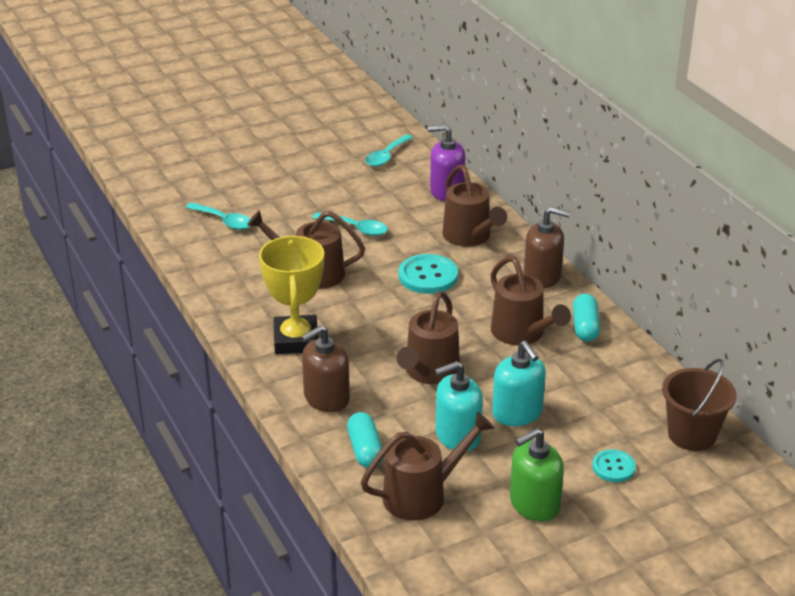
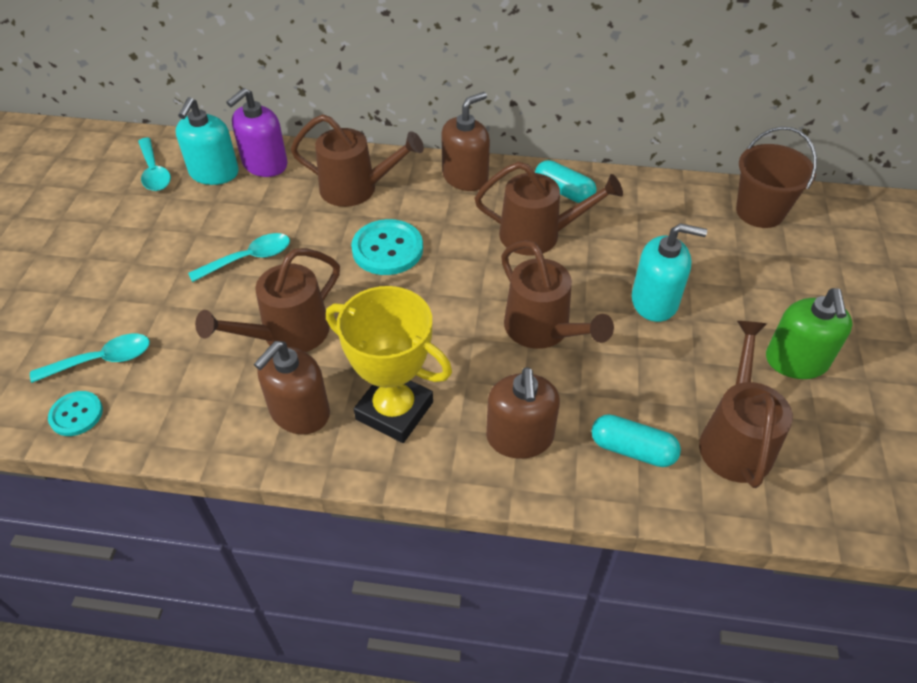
camera: 55 degrees left, 15 degrees up
turquoise soap dispenser [435,361,483,451] -> turquoise soap dispenser moved to [176,97,239,185]
turquoise button [592,449,636,482] -> turquoise button moved to [48,391,103,436]
none -> brown soap dispenser [254,341,330,434]

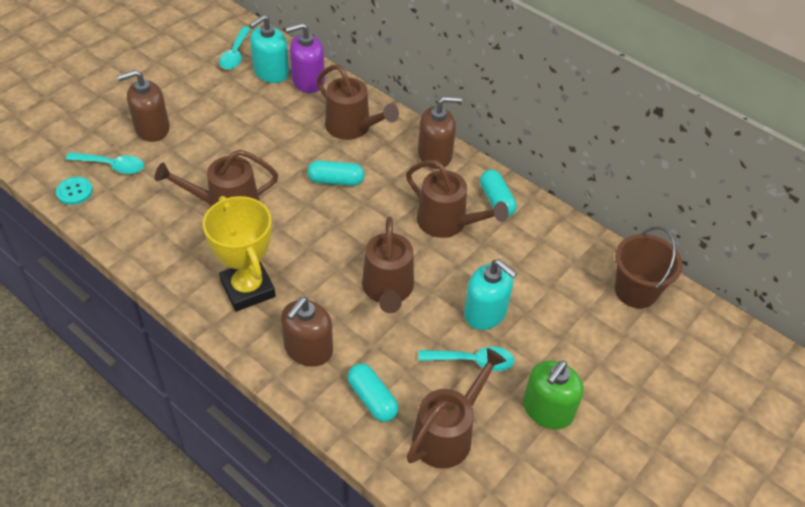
camera: 30 degrees right, 0 degrees up
turquoise spoon [188,233,290,282] -> turquoise spoon moved to [418,347,515,371]
brown soap dispenser [254,341,330,434] -> brown soap dispenser moved to [117,70,170,142]
turquoise button [351,219,423,275] -> turquoise capsule [307,161,365,186]

